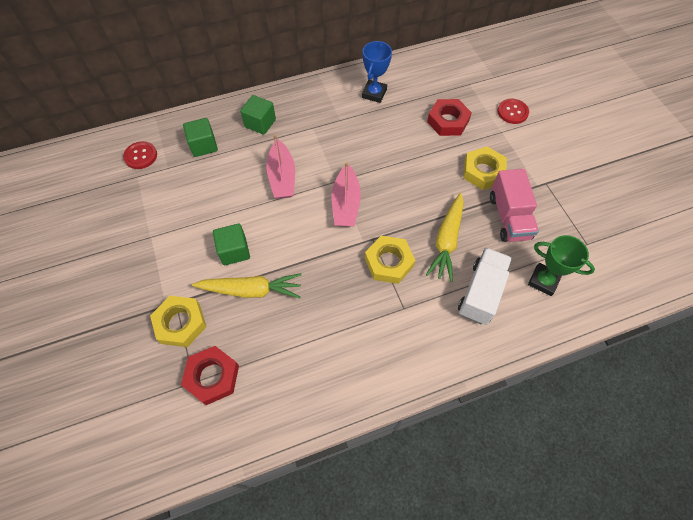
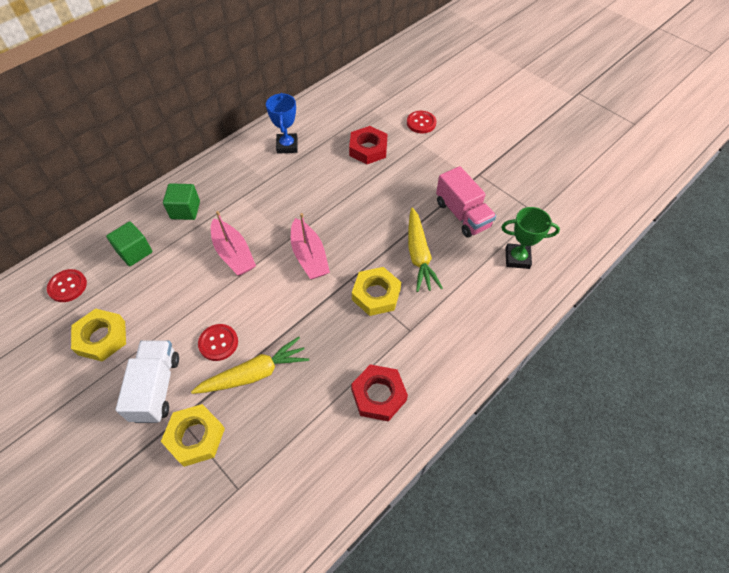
camera: 25 degrees left, 5 degrees down
red nut [181,346,239,405] -> red nut moved to [351,364,408,422]
green cube [213,224,250,265] -> red button [198,324,238,361]
white truck [458,248,512,325] -> white truck moved to [116,340,179,423]
yellow nut [463,146,507,190] -> yellow nut moved to [71,309,126,362]

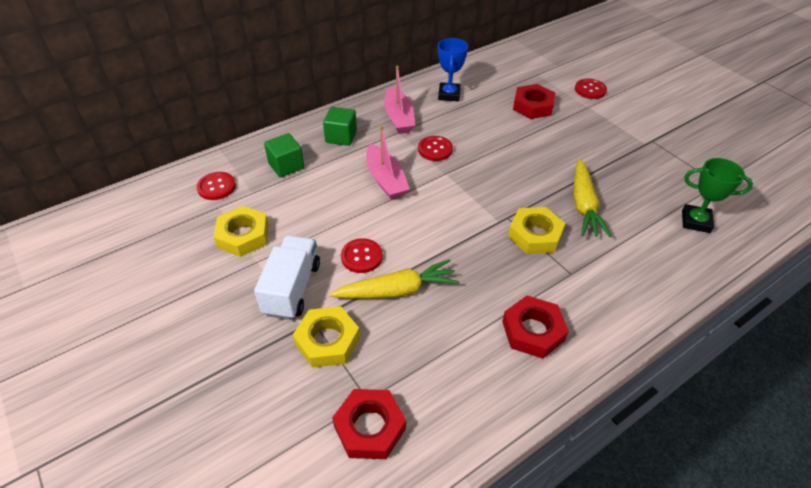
camera: 10 degrees right, 10 degrees down
pink boat [291,213,330,279] -> pink boat moved to [384,66,415,134]
pink truck [436,166,496,238] -> none
none -> red nut [332,389,406,459]
none -> red button [418,136,453,161]

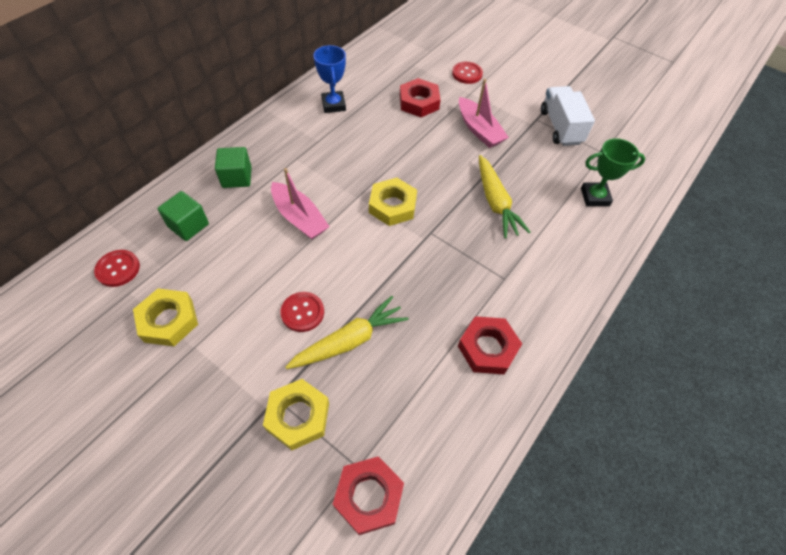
camera: 20 degrees left, 10 degrees up
white truck [254,235,320,320] -> white truck moved to [541,86,595,146]
pink boat [384,66,415,134] -> pink boat moved to [459,79,509,148]
red button [418,136,453,161] -> none
yellow nut [508,207,565,254] -> yellow nut moved to [369,178,417,226]

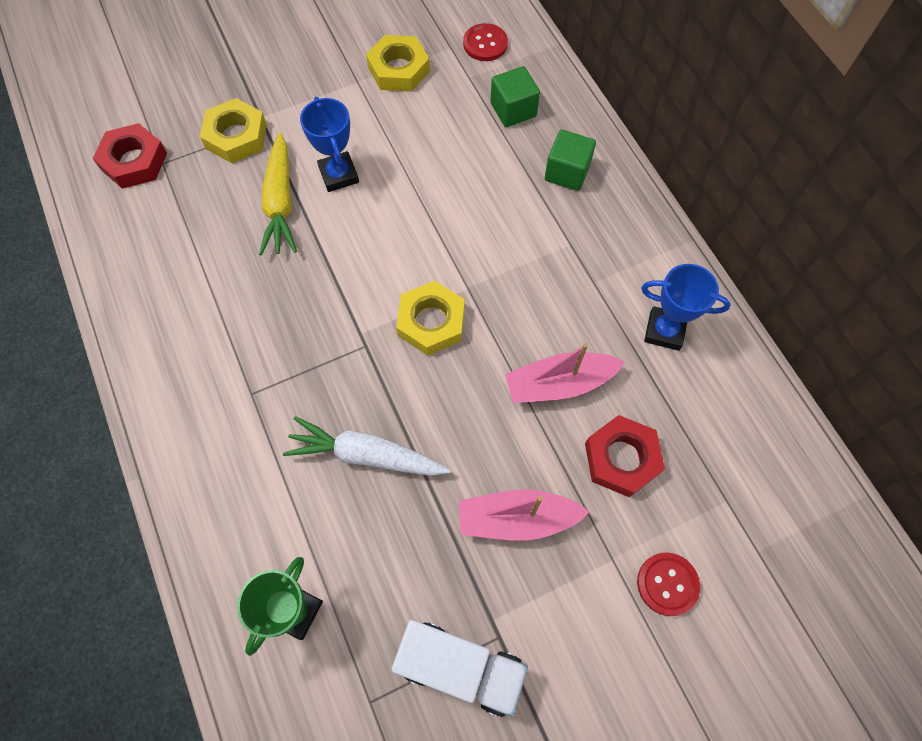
camera: 120 degrees right, 10 degrees up
pink boat [271,168,330,240] -> pink boat moved to [505,343,625,403]
red button [280,292,324,332] -> blue trophy [300,97,359,192]
red nut [458,316,522,375] -> none
yellow carrot [479,155,531,238] -> white carrot [283,416,451,476]

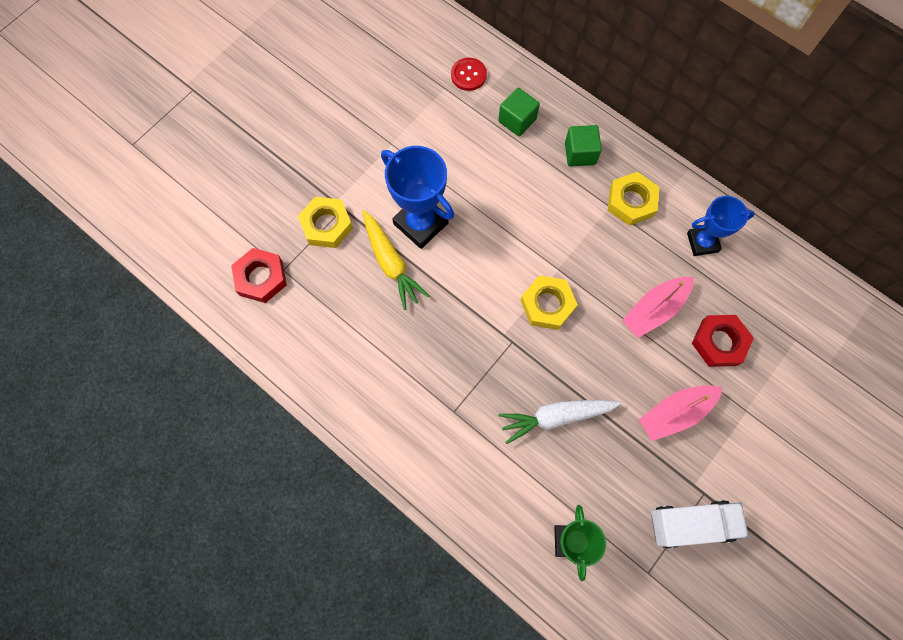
camera: 25 degrees left, 5 degrees up
blue trophy [300,97,359,192] -> blue trophy [381,146,454,249], size x1.54
yellow nut [366,35,430,92] -> yellow nut moved to [608,172,659,226]
red button [637,552,700,616] -> none

